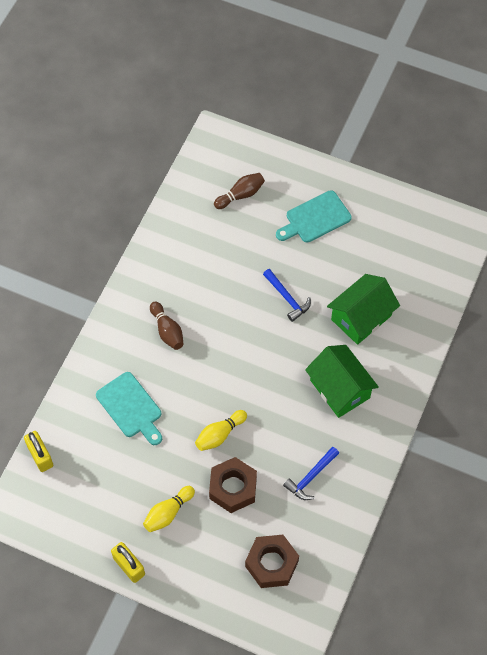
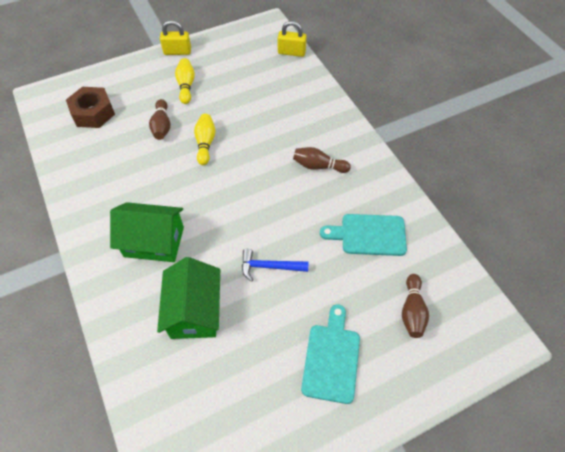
camera: 130 degrees right, 5 degrees down
turquoise cutting board [96,372,162,445] -> turquoise cutting board moved to [320,214,407,256]
brown nut [209,457,257,513] -> brown bowling pin [149,99,171,140]
blue hammer [283,447,339,500] -> none

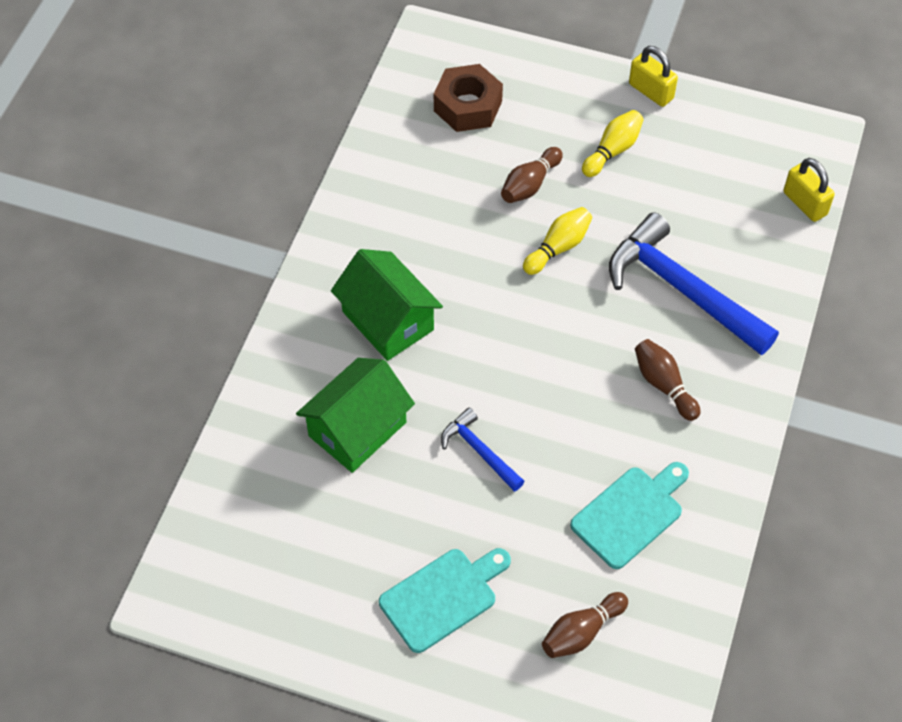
camera: 45 degrees right, 0 degrees up
turquoise cutting board [320,214,407,256] -> turquoise cutting board turned 90 degrees clockwise [570,462,689,569]
none -> blue hammer [609,212,779,355]

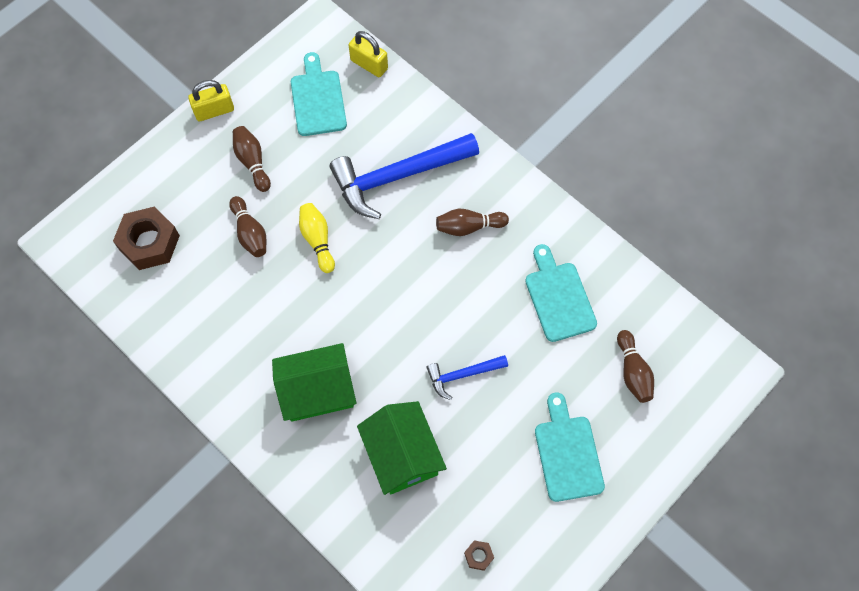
camera: 65 degrees left, 10 degrees up
yellow bowling pin [582,110,644,177] -> brown bowling pin [233,126,271,192]
yellow padlock [783,158,835,222] -> yellow padlock turned 45 degrees clockwise [349,31,388,77]
none -> turquoise cutting board [291,52,347,136]
none -> brown nut [464,540,494,571]

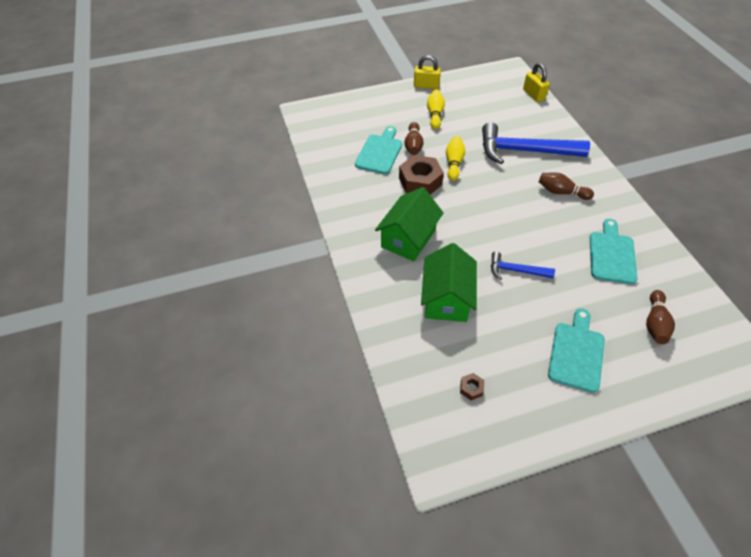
camera: 30 degrees right, 15 degrees down
brown nut [113,207,180,270] -> brown nut moved to [399,155,444,195]
brown bowling pin [233,126,271,192] -> yellow bowling pin [427,90,445,129]
green house [272,343,357,422] -> green house turned 75 degrees counterclockwise [375,187,444,261]
turquoise cutting board [291,52,347,136] -> turquoise cutting board moved to [355,126,402,174]

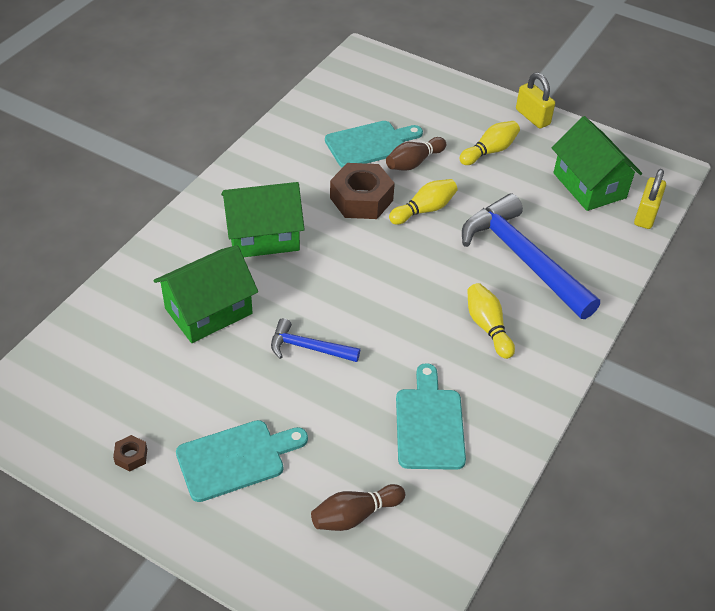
camera: 45 degrees right, 5 degrees down
brown nut [460,373,484,400] -> brown nut moved to [113,435,147,472]
blue hammer [491,251,555,280] -> blue hammer turned 45 degrees counterclockwise [271,318,360,362]
brown bowling pin [539,172,594,200] -> yellow bowling pin [467,283,515,359]
turquoise cutting board [590,219,638,284] -> turquoise cutting board turned 60 degrees counterclockwise [396,363,466,470]
none -> green house [552,116,642,211]

